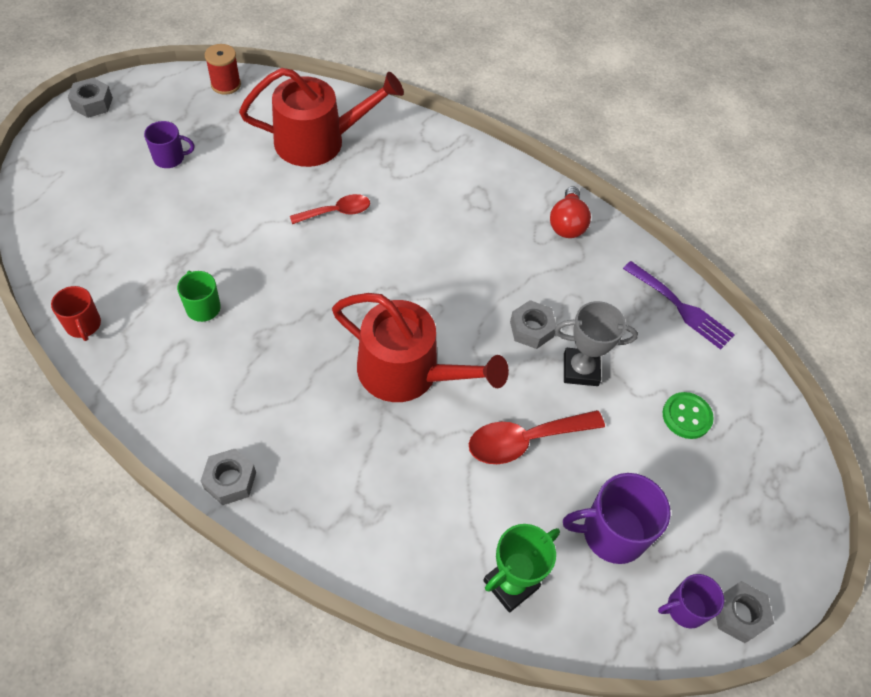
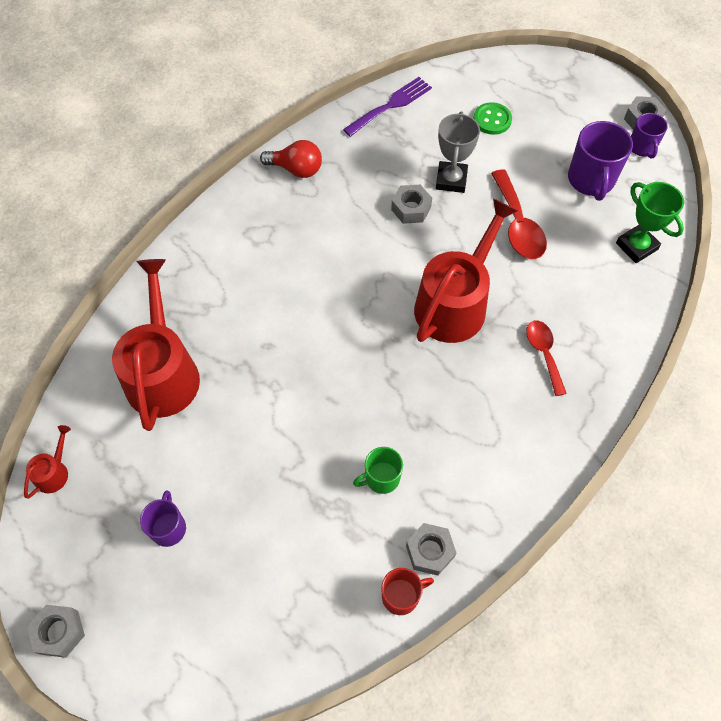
camera: 80 degrees left, 5 degrees up
grey nut [201,449,256,505] -> grey nut moved to [406,523,456,576]
red spool [205,44,241,95] -> red watering can [24,425,71,499]
red spoon [290,194,370,224] -> red spoon moved to [526,321,567,396]

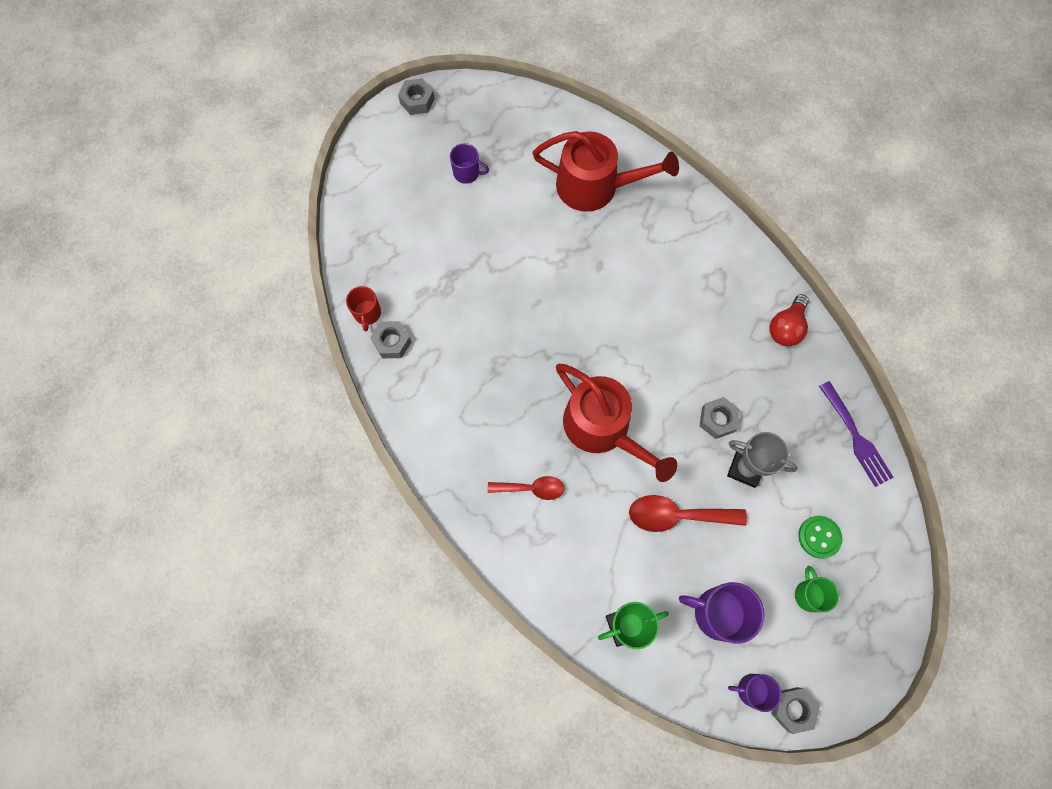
camera: 105 degrees right, 10 degrees up
red watering can [24,425,71,499] -> none
green mug [353,447,403,494] -> green mug moved to [795,566,839,612]

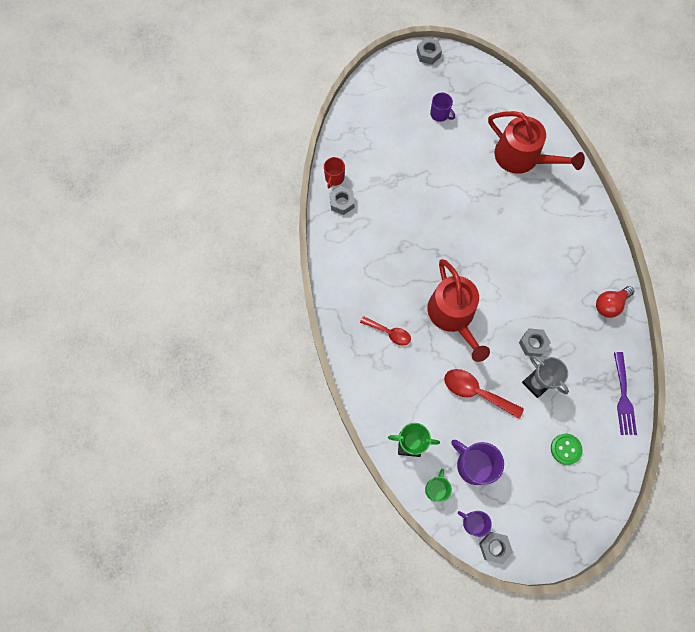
camera: 25 degrees right, 0 degrees up
green mug [795,566,839,612] -> green mug moved to [425,469,452,502]

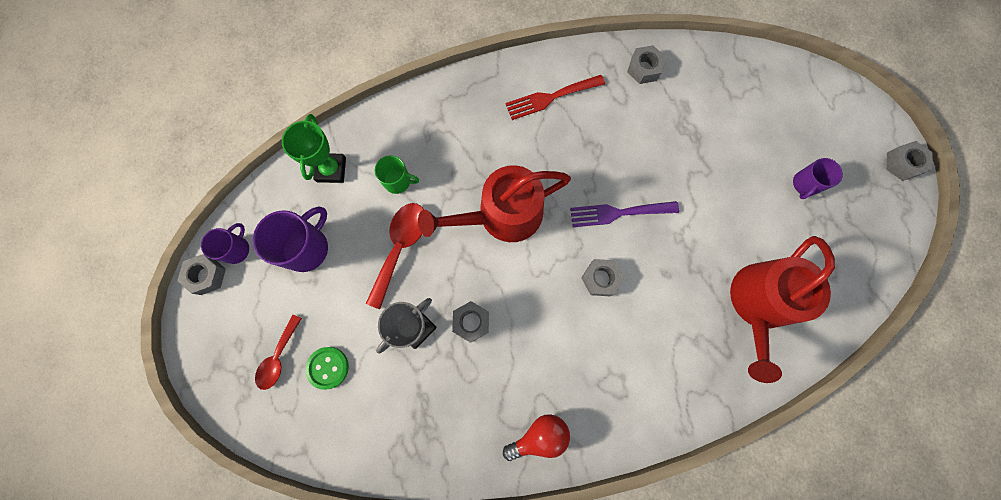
camera: 85 degrees right, 5 degrees up
red mug [324,157,345,188] -> none
red spoon [360,316,411,346] -> red spoon moved to [255,314,302,390]
green mug [425,469,452,502] -> green mug moved to [374,155,419,194]
red light bulb [596,286,634,318] -> red light bulb turned 105 degrees clockwise [503,414,570,461]
purple fork [614,352,637,435] -> purple fork moved to [570,201,679,227]
none -> red fork [505,75,605,120]
none -> grey nut [581,259,624,296]

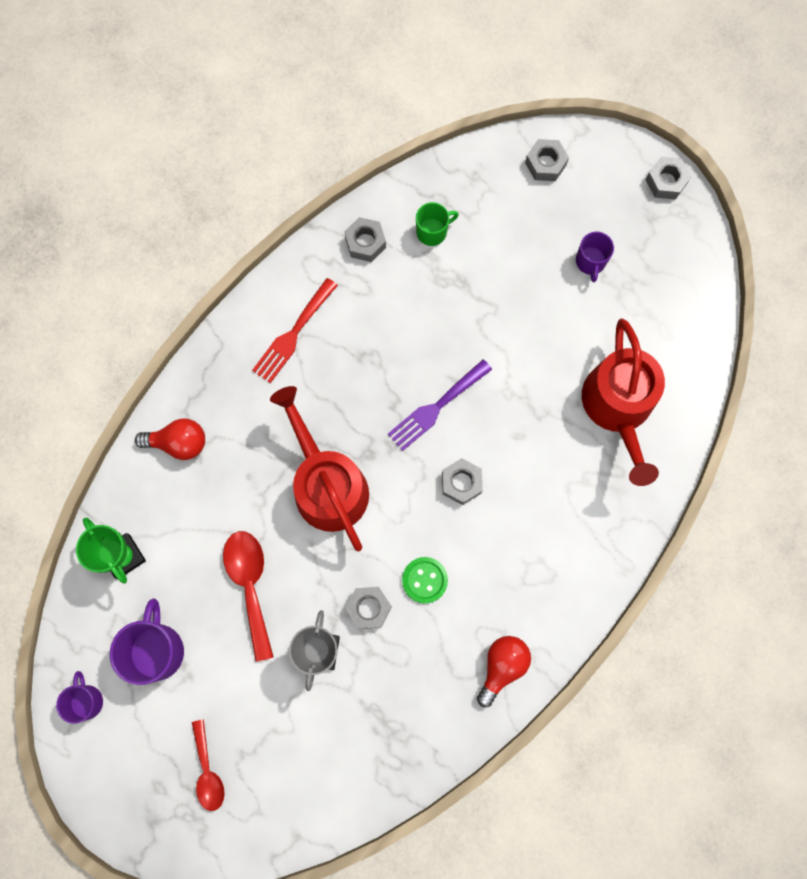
camera: 35 degrees left, 0 degrees up
grey nut [177,254,226,295] -> grey nut moved to [525,139,569,181]
green button [305,347,349,390] -> green button moved to [402,557,448,603]
green mug [374,155,419,194] -> green mug moved to [416,202,459,246]
red watering can [418,165,571,242] -> red watering can turned 120 degrees clockwise [270,386,369,551]
none -> red light bulb [135,418,205,460]

